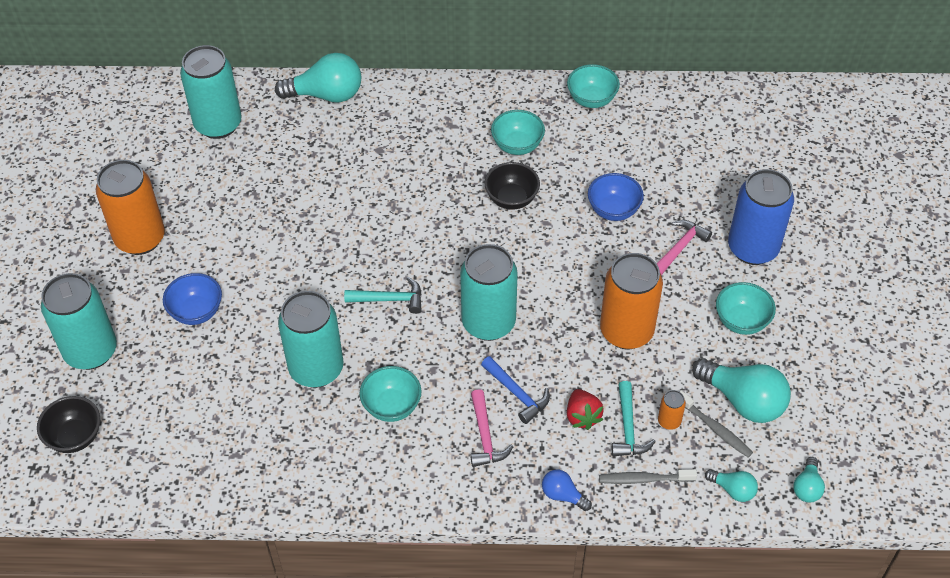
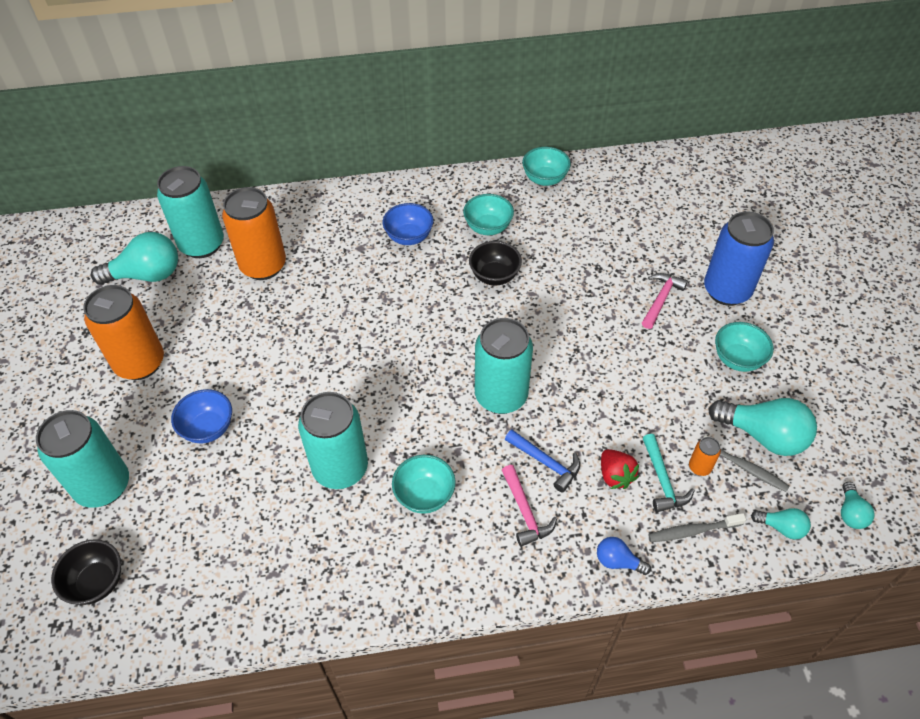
camera: 10 degrees left, 0 degrees up
turquoise light bulb [275,53,361,102] -> turquoise light bulb moved to [91,232,178,285]
turquoise hammer [344,277,422,314] -> none
blue bowl [588,173,644,221] -> blue bowl moved to [383,203,433,245]
orange can [600,253,663,349] -> orange can moved to [222,187,286,280]

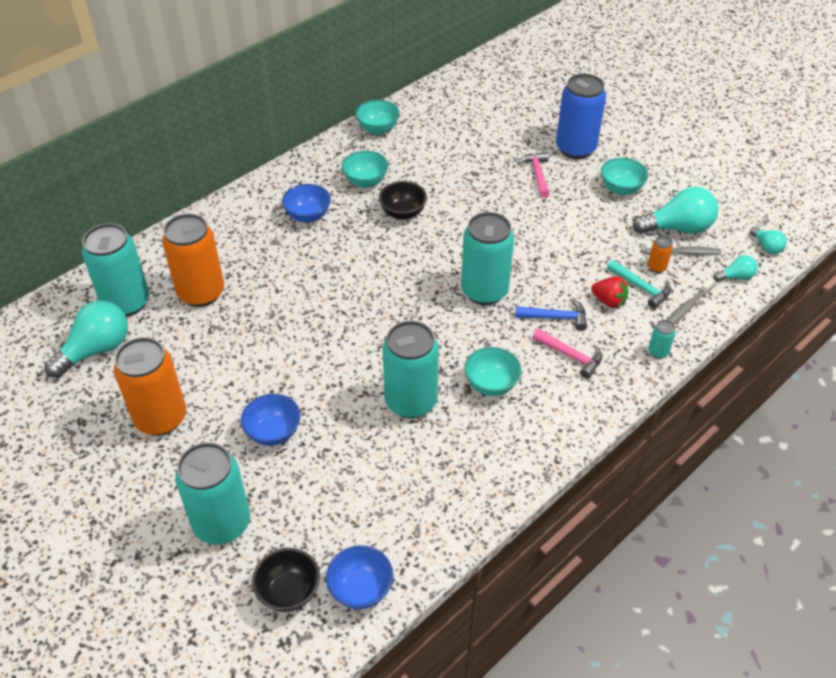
camera: 35 degrees left, 5 degrees down
blue light bulb [597,537,651,575] -> turquoise can [648,320,676,359]
none -> blue bowl [326,545,393,609]

